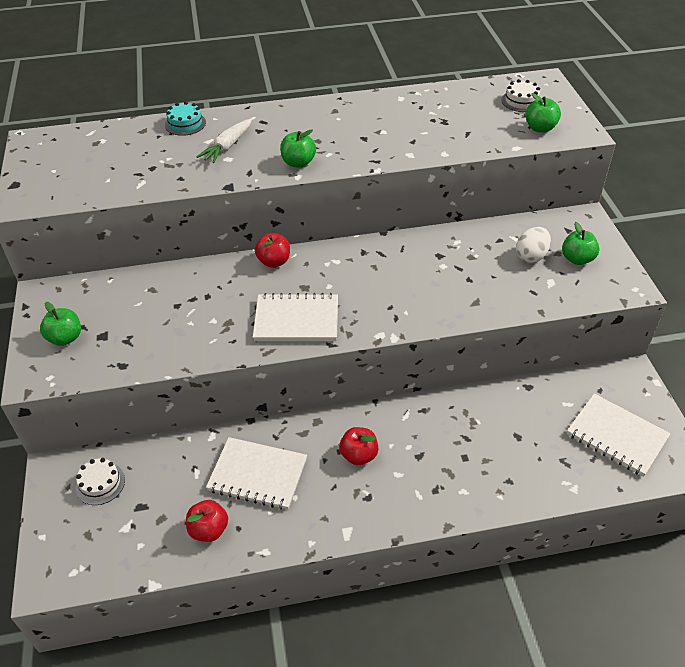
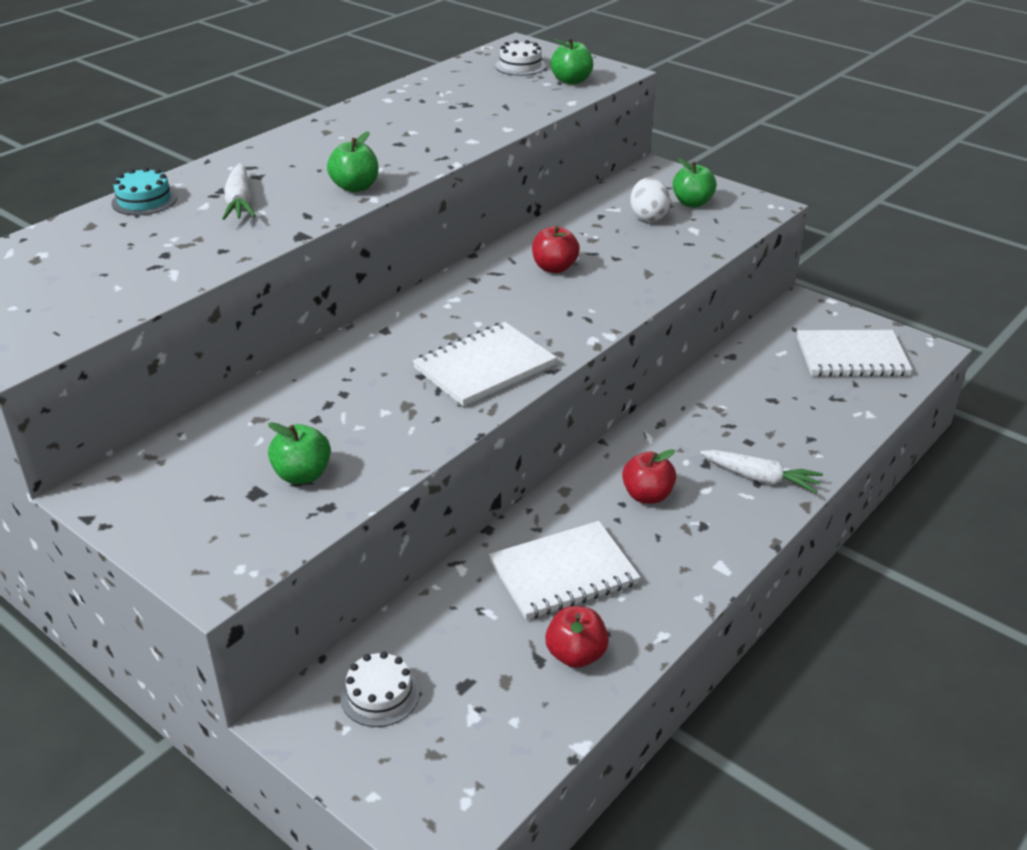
camera: 40 degrees left, 10 degrees down
green apple [40,302,81,346] -> green apple moved to [268,422,331,484]
red apple [255,233,290,267] -> red apple moved to [532,226,580,273]
none -> white carrot [700,450,823,493]

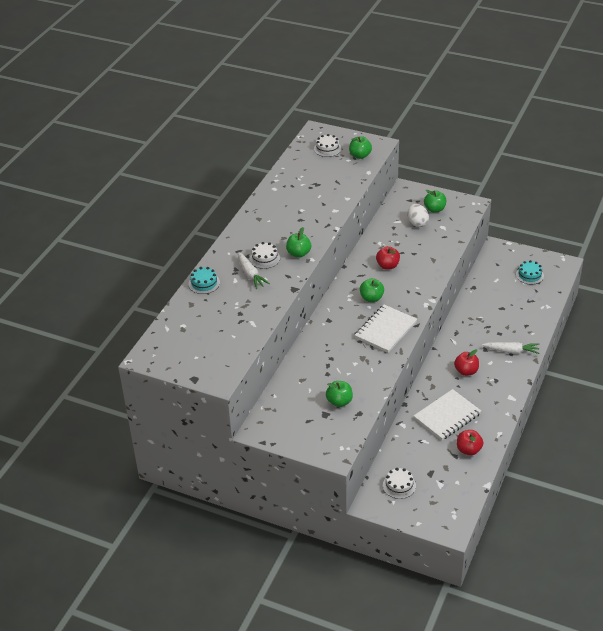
camera: 15 degrees left, 5 degrees up
white notebook [797,330,912,377] -> turquoise cake [516,260,544,285]
none -> white cake [250,242,280,269]
none -> green apple [360,278,384,302]

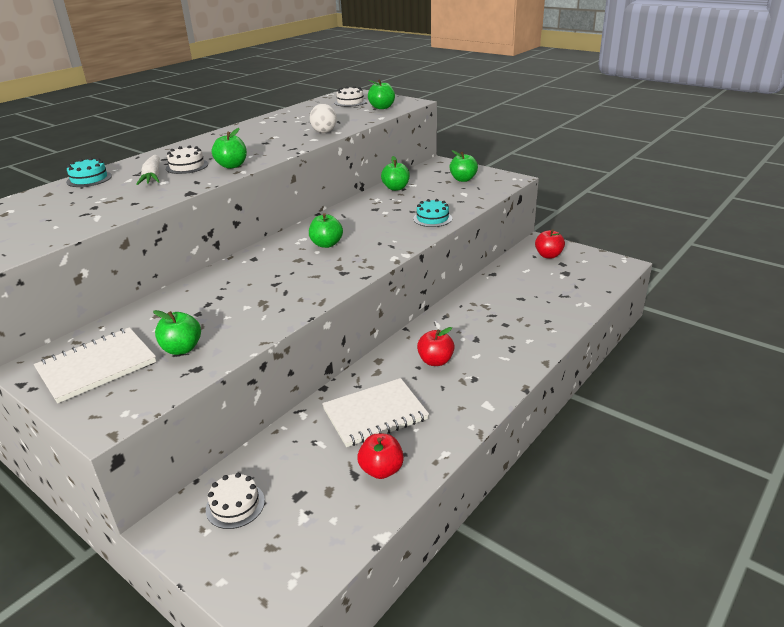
camera: 15 degrees right, 10 degrees down
white notebook [355,305,417,353] -> white notebook moved to [34,327,156,403]
red apple [376,246,400,270] -> red apple moved to [535,230,565,259]
white egg [407,204,429,227] -> white egg moved to [310,104,337,133]
white carrot [482,342,540,354] -> none
turquoise cake [516,260,544,285] -> turquoise cake moved to [413,199,452,227]
none -> green apple [381,156,410,191]

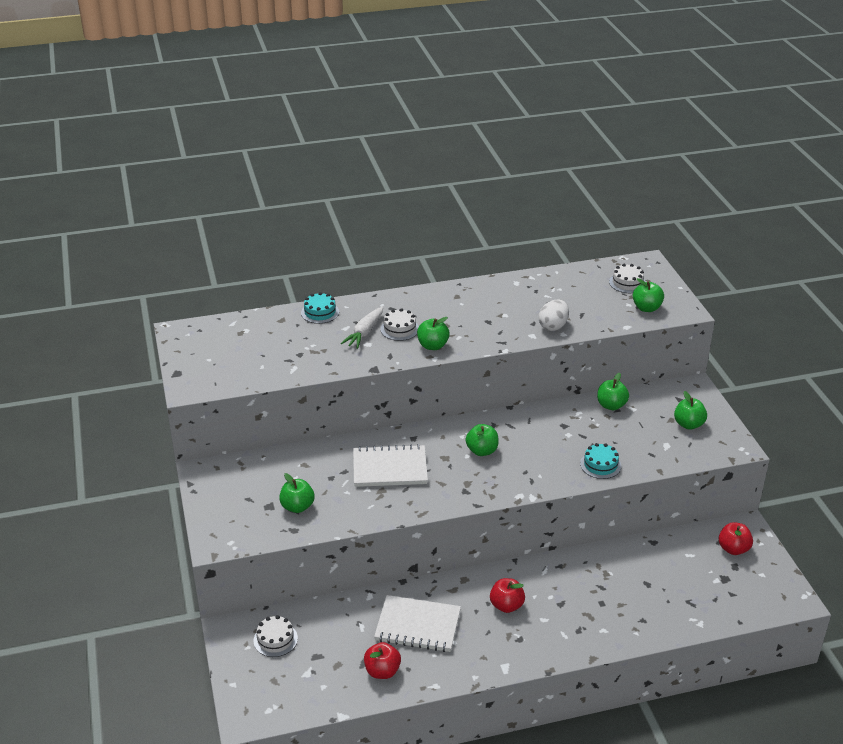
camera: 35 degrees right, 5 degrees up
white notebook [34,327,156,403] -> white notebook moved to [353,444,428,487]

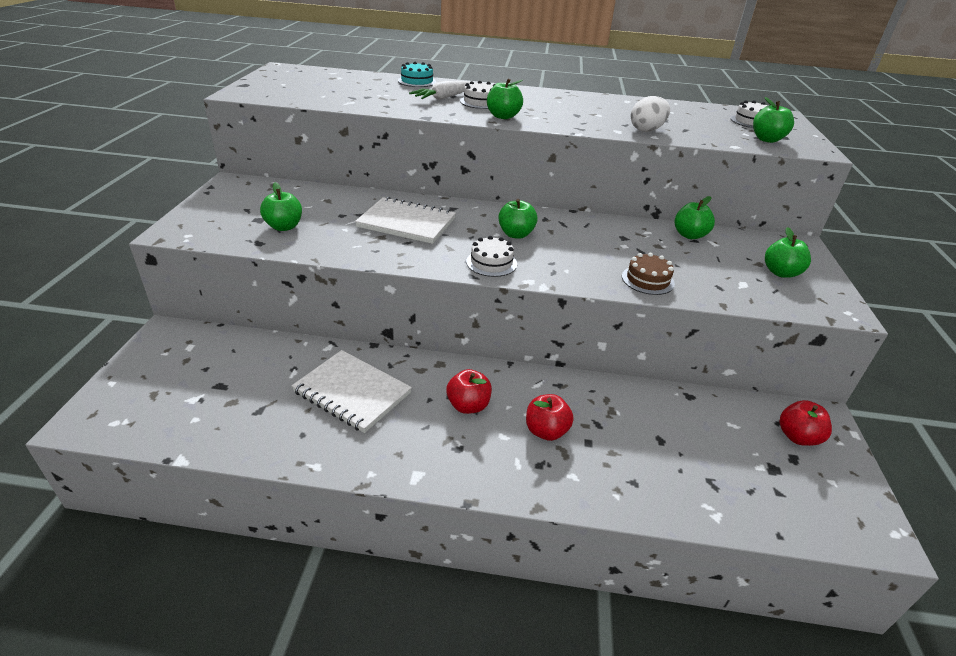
camera: 20 degrees right, 0 degrees up
white cake [253,615,298,657] -> white cake moved to [466,236,517,277]
red apple [364,642,401,679] -> red apple moved to [526,394,574,441]
turquoise cake [580,443,621,479] -> brown cake [622,253,675,295]

